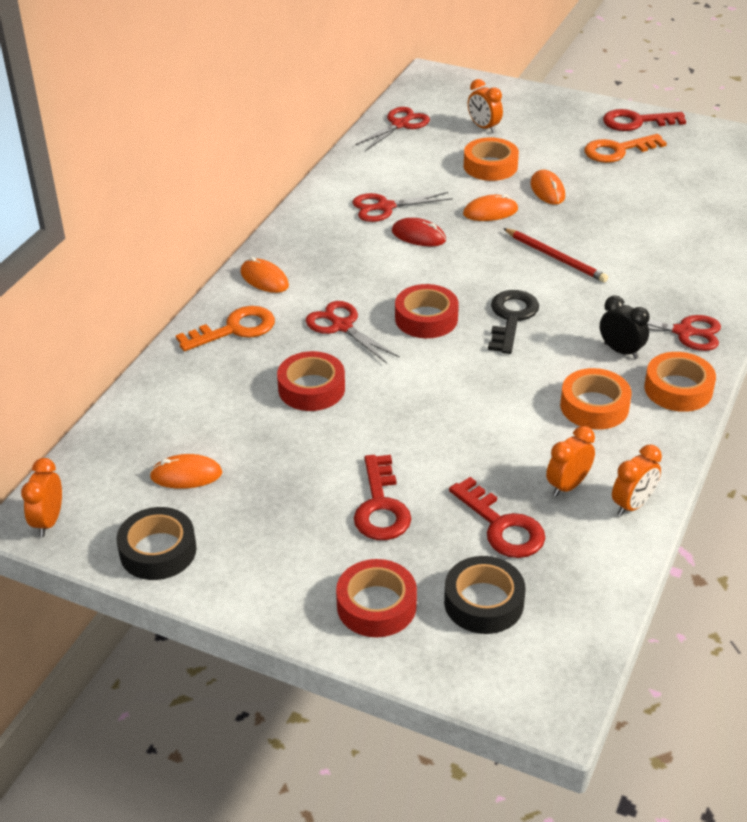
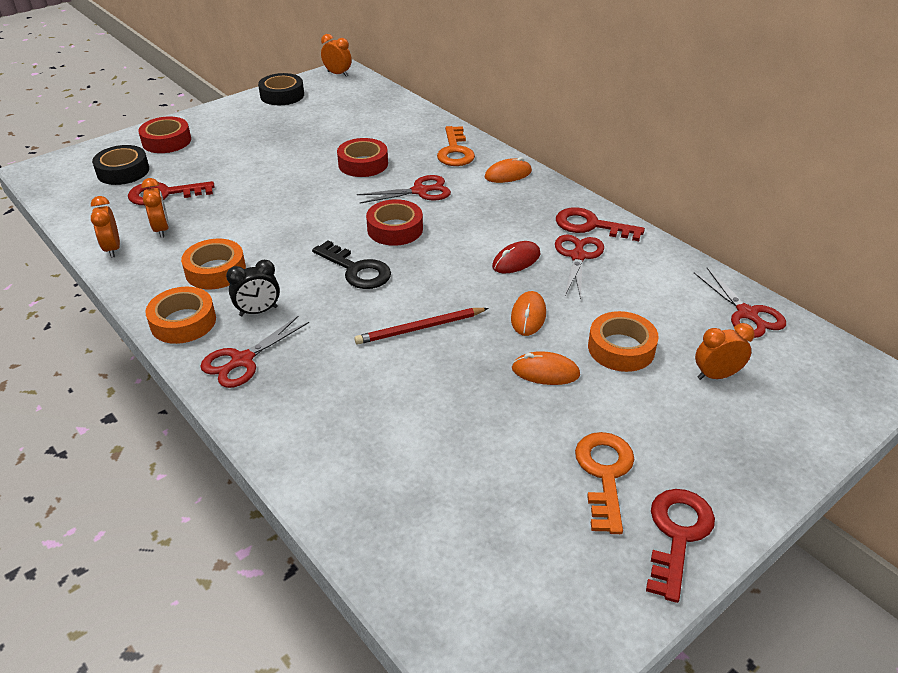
camera: 115 degrees right, 0 degrees up
orange mouse [149,454,222,489] -> none
red key [354,455,411,540] -> red key moved to [556,207,645,241]

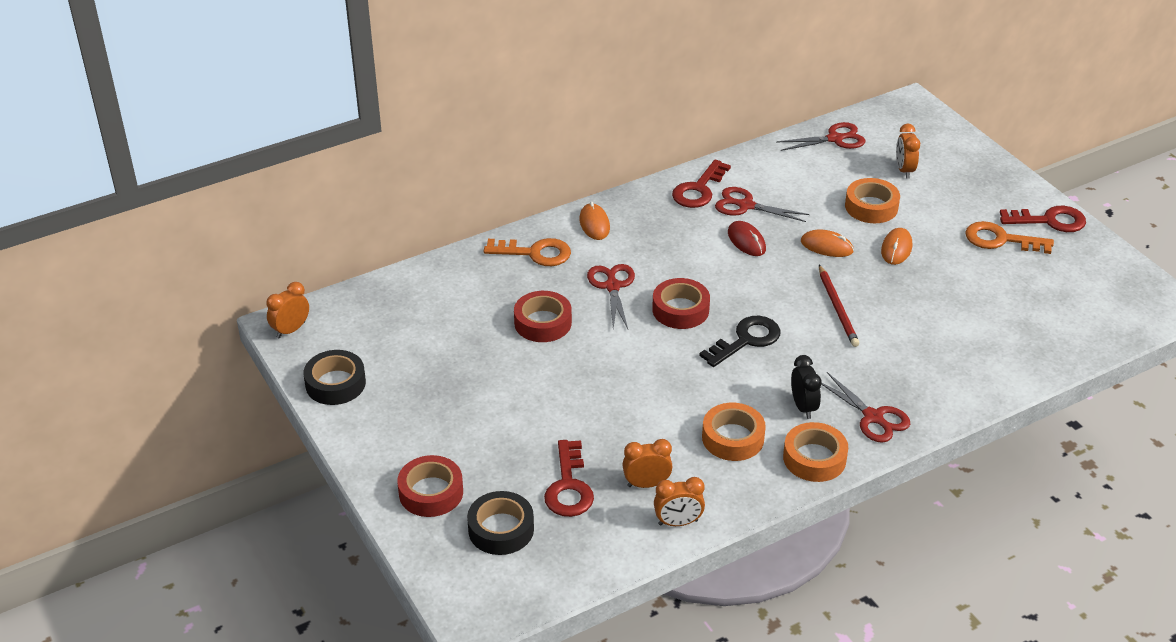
camera: 80 degrees left, 0 degrees up
red key [646,489,715,603] -> red key turned 150 degrees clockwise [1000,206,1086,232]

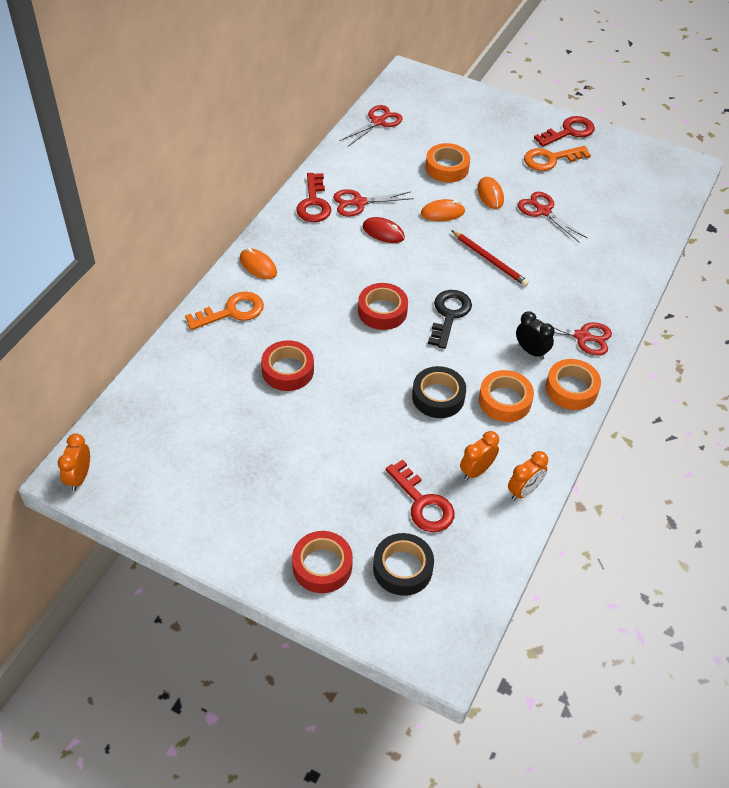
camera: 35 degrees left, 10 degrees up
black tape [303,350,366,405] -> black tape moved to [412,366,466,418]
red scissors [587,264,635,329] -> red scissors moved to [518,192,587,242]
orange clock [896,123,920,178] -> none

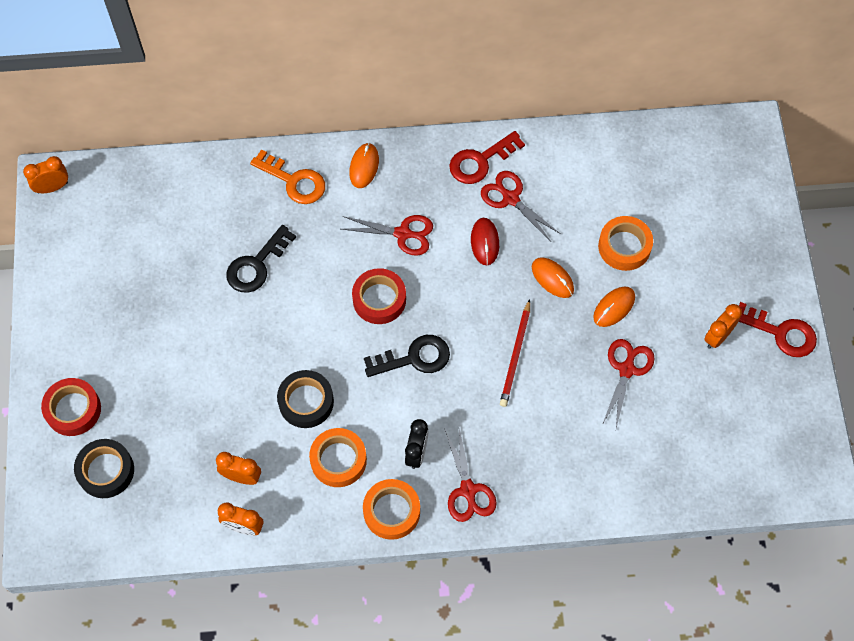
camera: 60 degrees right, 15 degrees up
red tape [261,340,314,391] -> black key [226,225,296,293]
red scissors [340,105,403,146] -> red scissors moved to [342,215,433,256]
red key [386,460,455,532] -> none
orange key [524,146,591,171] -> orange clock [704,304,742,349]

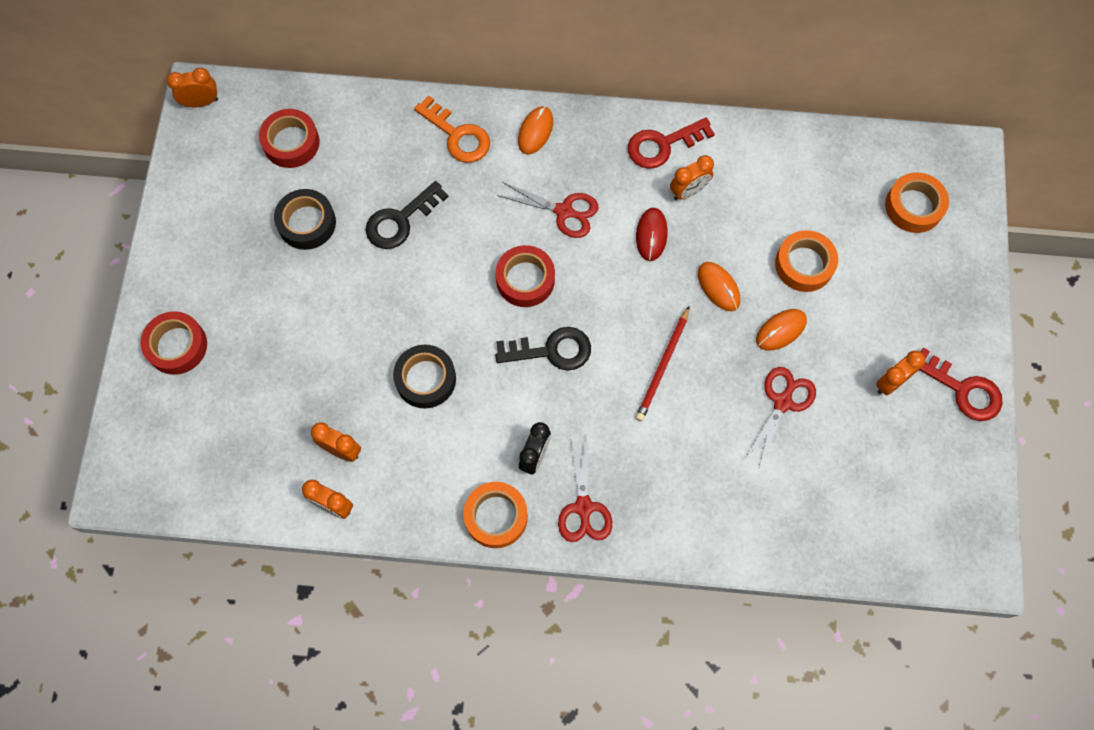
camera: 10 degrees right, 5 degrees up
black tape [74,439,134,498] -> black tape moved to [274,189,336,250]
orange tape [309,428,367,487] -> orange tape moved to [885,173,949,233]
red scissors [481,171,561,241] -> orange clock [670,155,714,200]
none -> red tape [259,109,320,168]

